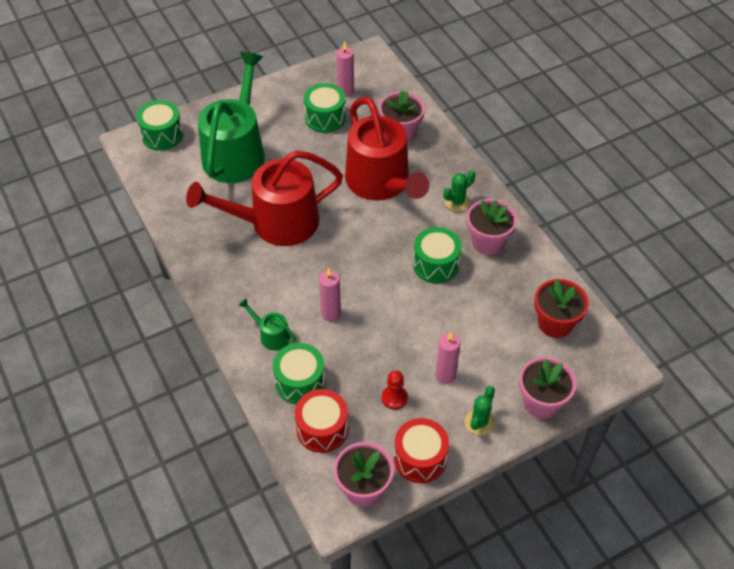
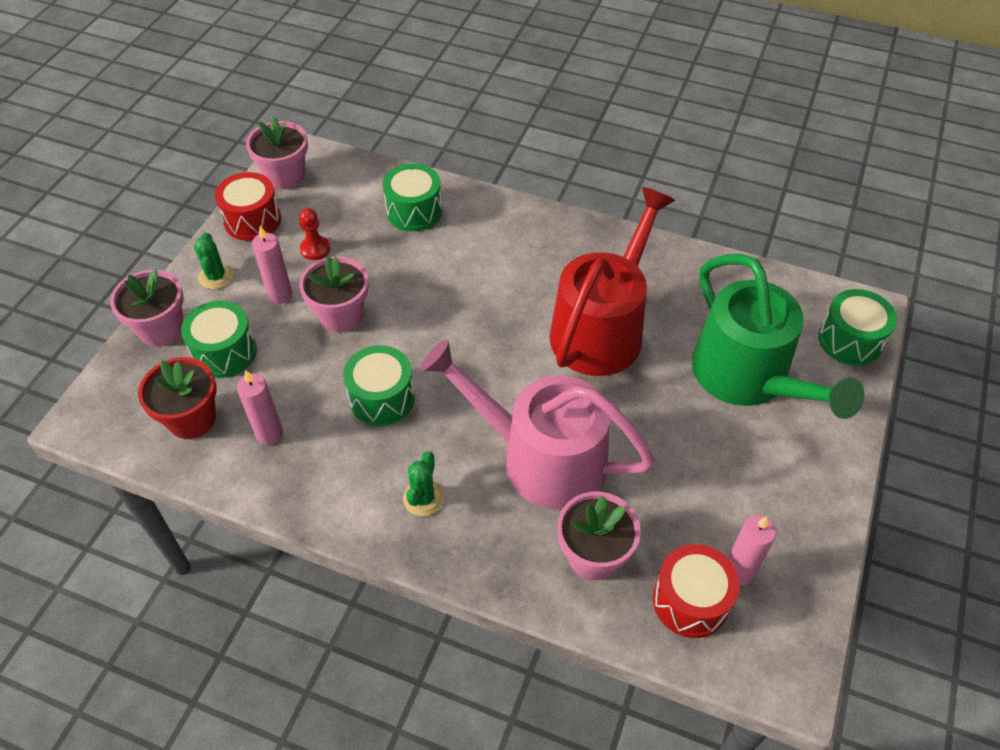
camera: 140 degrees right, 0 degrees up
green watering can [238,298,296,350] -> none
red drum [295,389,348,453] -> red drum moved to [653,544,740,638]
green drum [304,83,346,133] -> green drum moved to [181,301,257,378]
pink candle [319,268,341,321] -> pink candle moved to [237,370,283,445]
red watering can [345,97,429,200] -> pink watering can [420,339,655,510]
pink flower pot [467,199,517,255] -> pink flower pot moved to [299,256,369,333]

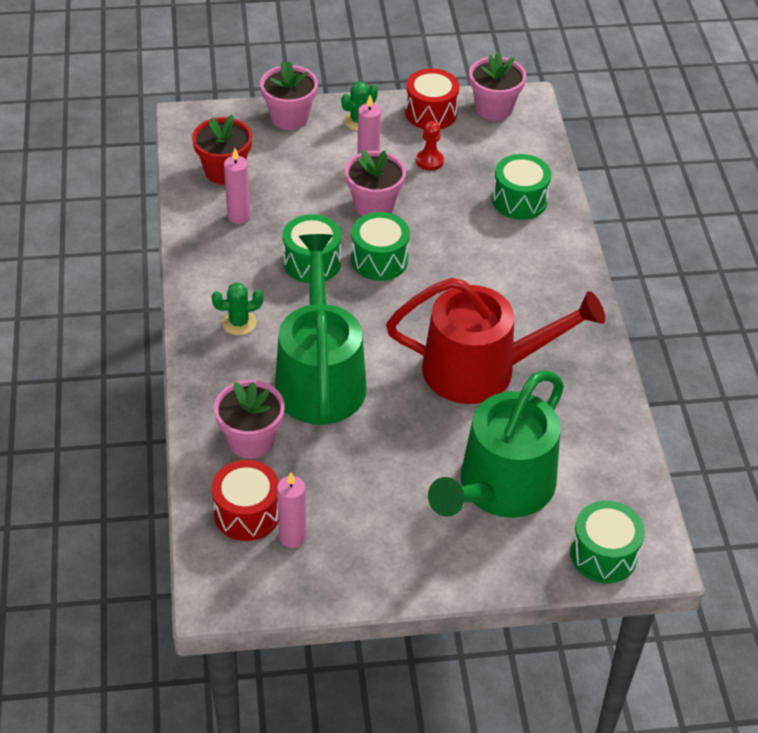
camera: 60 degrees right, 5 degrees down
green drum [181,301,257,378] -> green drum moved to [351,212,410,281]
pink watering can [420,339,655,510] -> green watering can [275,234,367,425]

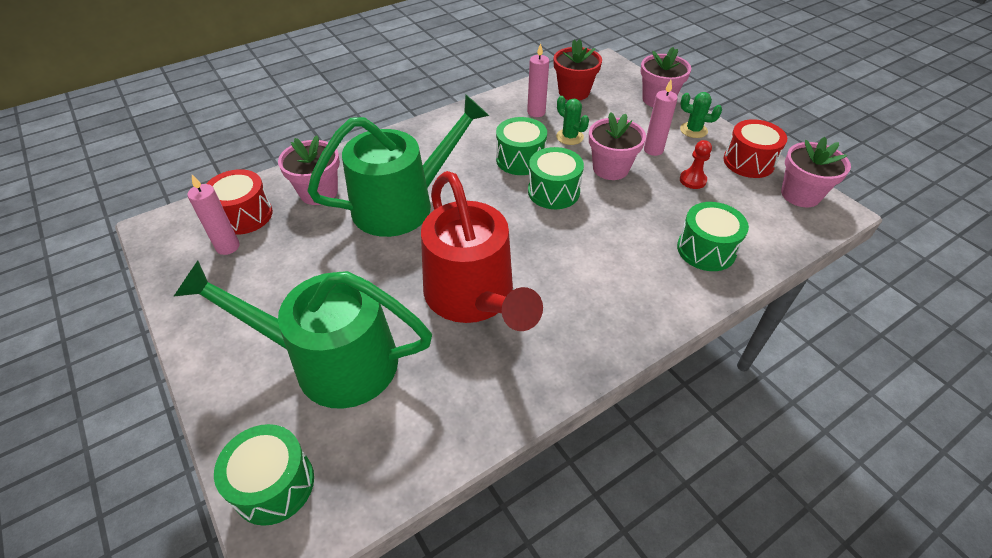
camera: 65 degrees right, 0 degrees up
green cactus [211,282,263,335] -> green cactus moved to [556,96,589,145]

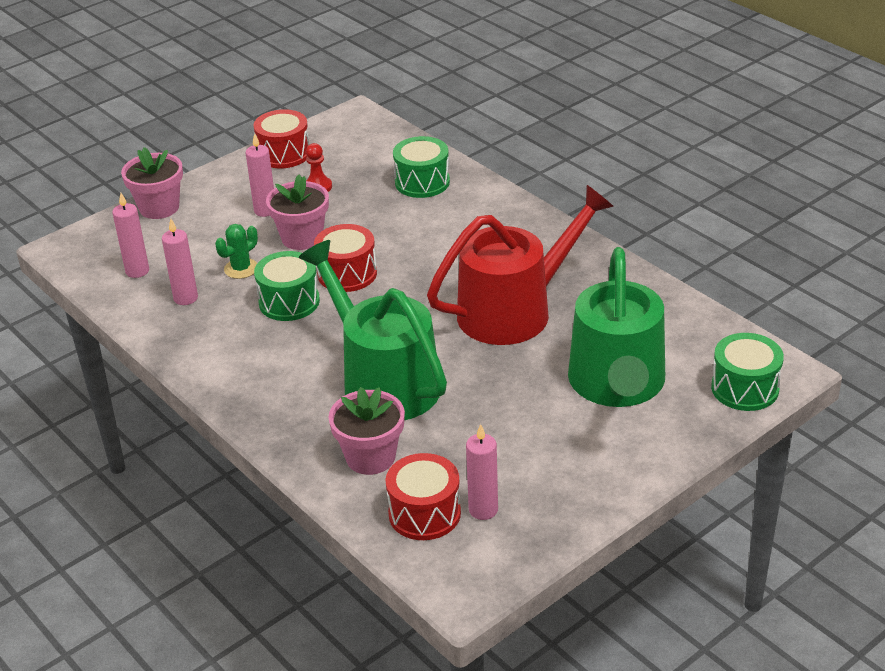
camera: 95 degrees left, 10 degrees down
green drum [528,147,584,209] -> red drum [314,224,377,292]
red flower pot [554,39,602,100] -> pink candle [112,193,149,278]
green cactus [680,92,722,138] -> none
pink flower pot [781,137,851,207] -> none

